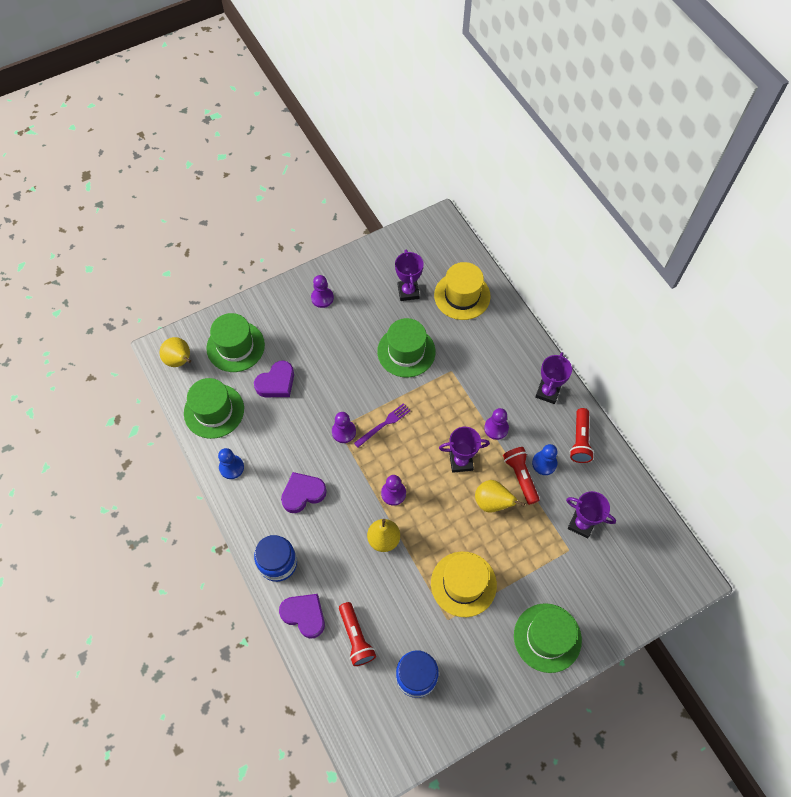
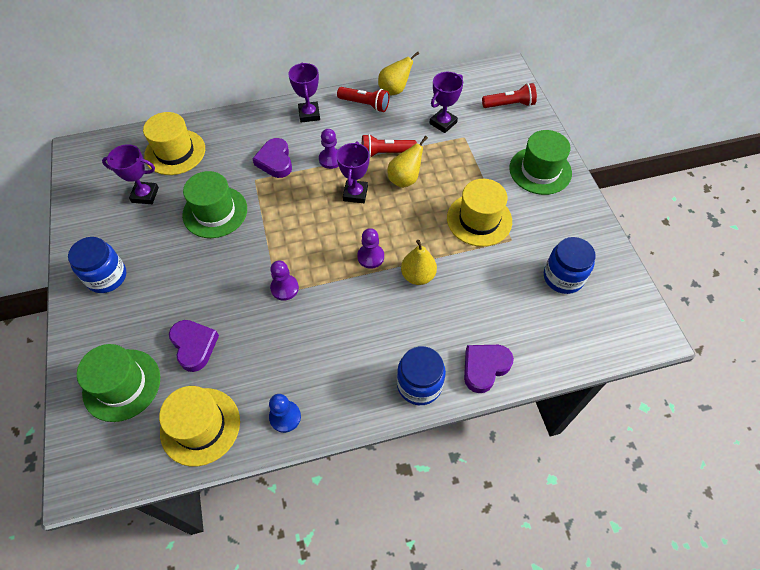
camera: 75 degrees left, 5 degrees down
yellow pear [159,337,191,367] -> yellow pear moved to [378,51,419,95]
green hat [184,378,244,439] -> yellow hat [159,386,240,466]
purple heart [281,472,327,513] -> purple heart moved to [253,138,292,178]
purple pawn [311,275,334,308] -> blue jar [68,237,126,293]
red flashlight [339,602,376,666] -> red flashlight moved to [482,83,537,108]
purple fork [354,403,410,448] -> none
blue pawn [532,444,558,475] -> none
purple trophy [535,352,572,404] -> purple trophy turned 45 degrees clockwise [288,62,320,122]

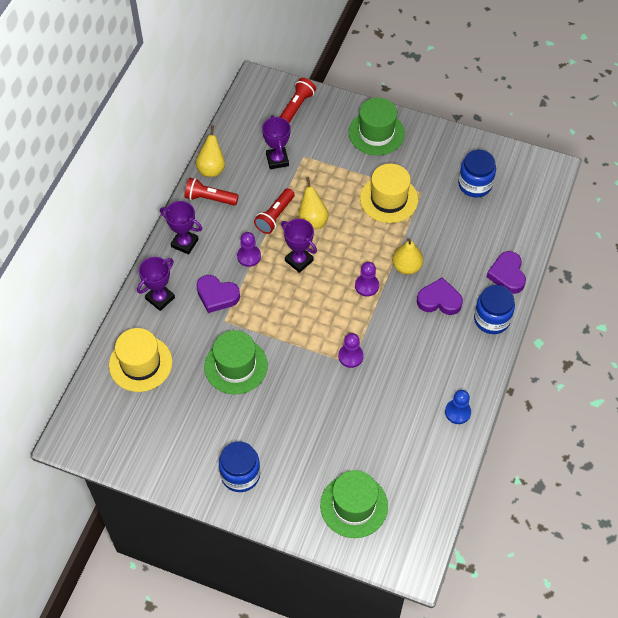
camera: 55 degrees left, 0 degrees up
purple trophy [102,144,159,204] -> purple trophy moved to [137,257,175,311]
yellow hat [159,386,240,466] -> none
purple heart [169,320,219,372] -> purple heart moved to [417,277,463,315]
red flashlight [337,87,389,112] -> red flashlight turned 135 degrees counterclockwise [185,178,239,206]

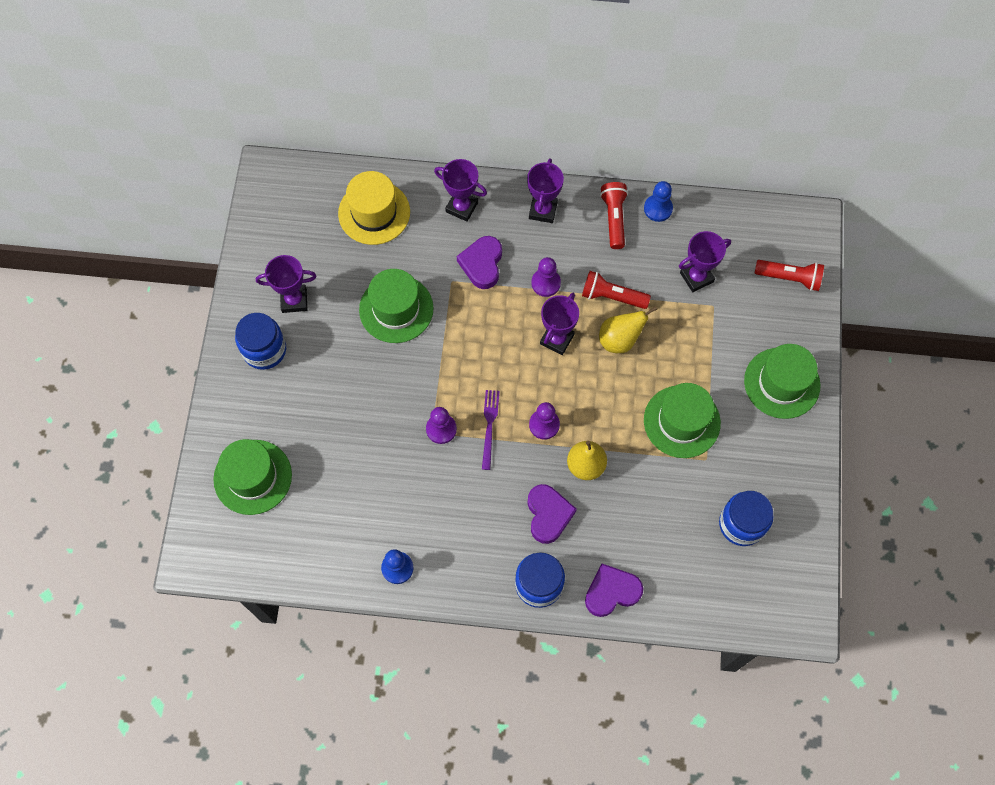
camera: 75 degrees right, 10 degrees up
yellow pear [196,125,225,177] -> blue pawn [644,181,673,222]
yellow hat [360,164,418,223] -> green hat [644,383,721,458]
none -> purple trophy [256,255,316,313]
none -> purple fork [482,390,499,470]

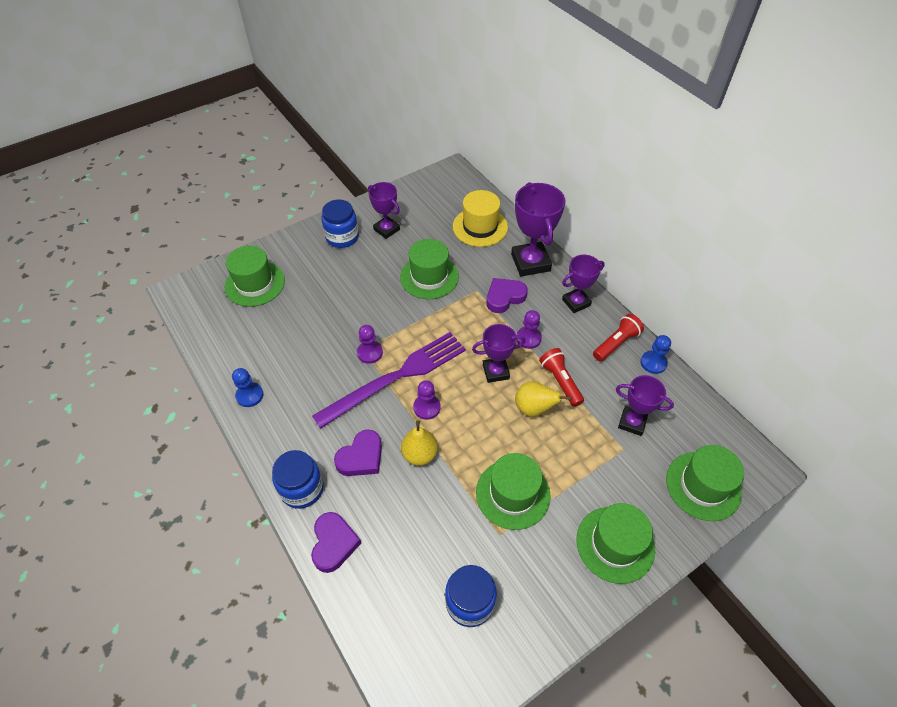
camera: 50 degrees right, 15 degrees down
purple trophy [434,159,487,222] -> purple trophy [511,182,565,277], size x1.61
purple fork [482,390,499,470] -> purple fork [312,332,466,429], size x2.32
purple heart [585,564,643,617] -> purple heart turned 60 degrees clockwise [311,512,361,573]
red flashlight [755,260,824,291] -> green hat [666,445,744,521]

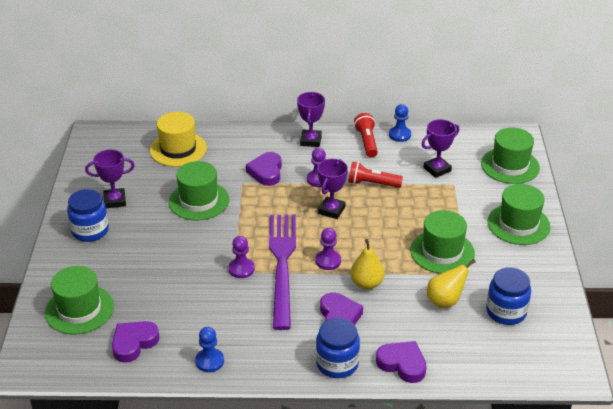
camera: 55 degrees left, 15 degrees down
purple trophy [511,182,565,277] -> none
yellow pear [515,381,572,417] -> yellow pear moved to [427,259,476,308]
none -> purple heart [112,321,160,363]

